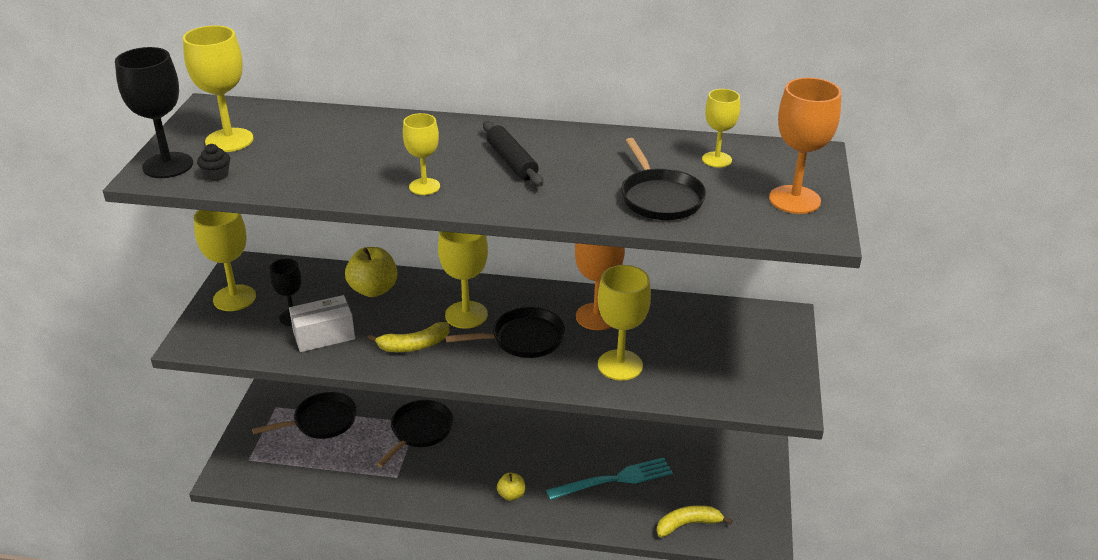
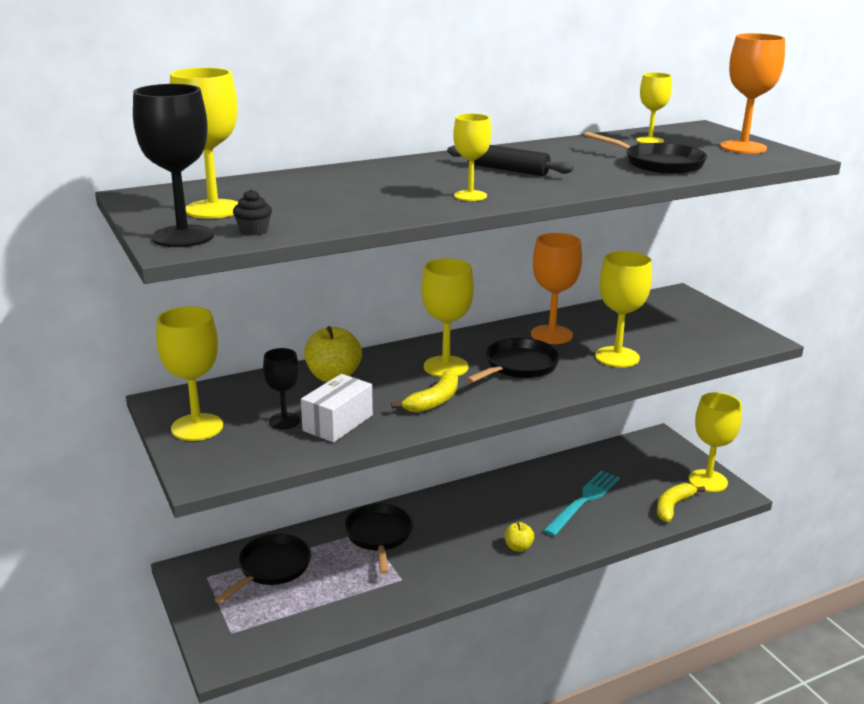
camera: 35 degrees left, 10 degrees down
none -> yellow goblet [689,392,742,492]

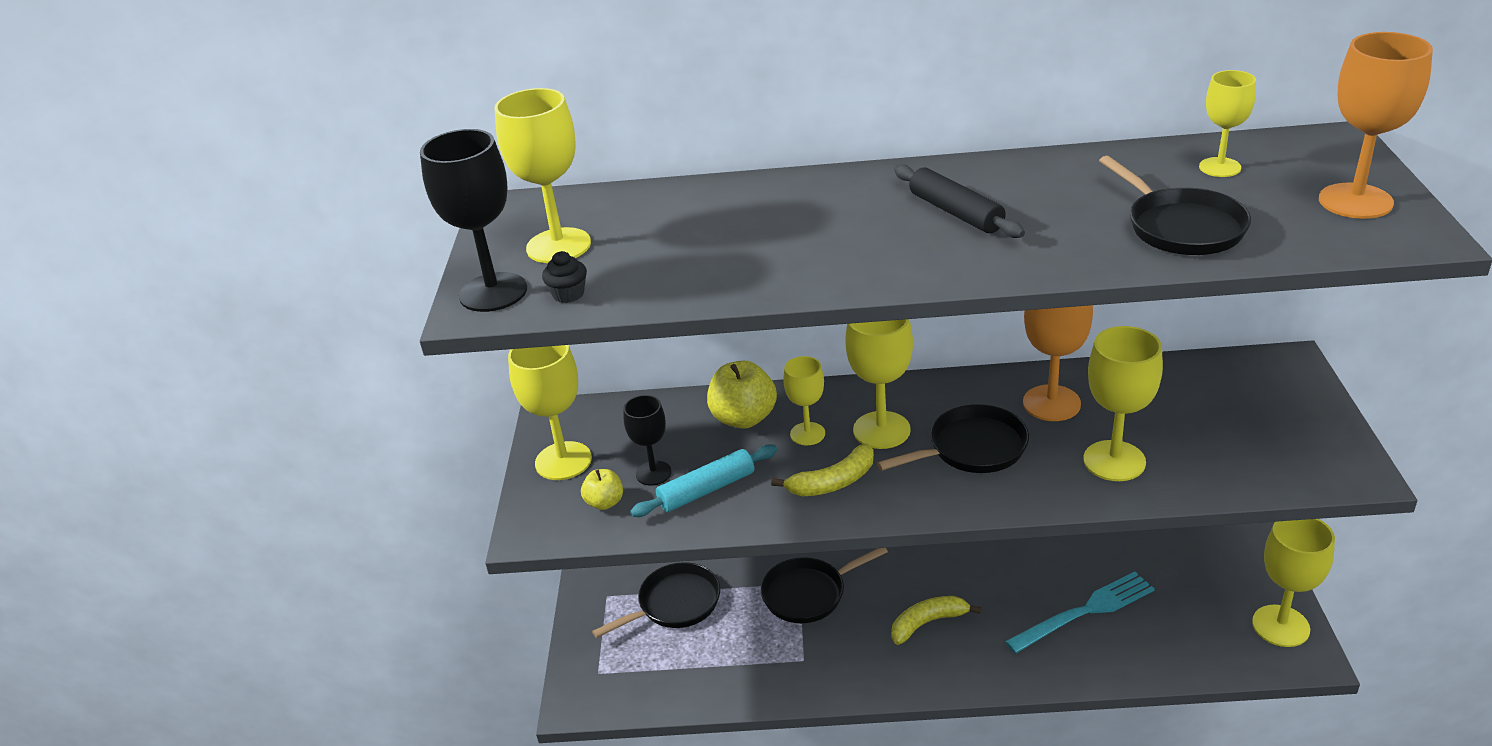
camera: 30 degrees right, 10 degrees up
white box [301,374,373,442] -> turquoise rolling pin [630,445,777,517]
black pan [344,504,413,574] -> black pan turned 135 degrees counterclockwise [761,548,888,623]
yellow goblet [453,113,491,201] -> yellow goblet moved to [783,356,825,445]
yellow apple [504,522,534,552] -> yellow apple moved to [581,469,623,510]
yellow banana [657,483,705,522] -> yellow banana moved to [891,596,981,645]

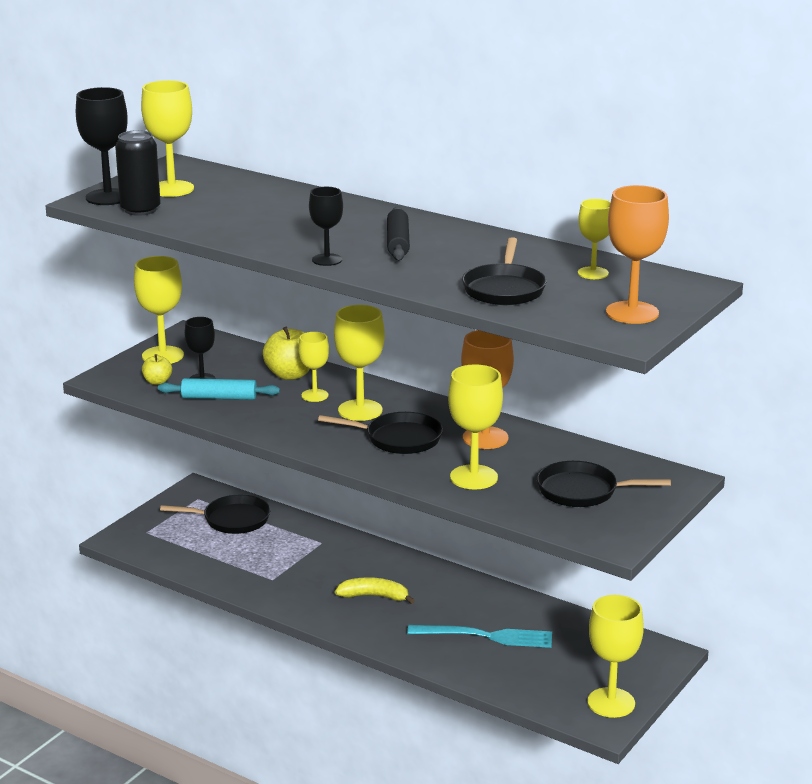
camera: 30 degrees right, 10 degrees down
black cupcake [542,251,587,303] -> black can [115,130,161,216]
black pan [761,548,888,623] -> black pan moved to [537,461,671,507]
yellow banana [771,444,874,496] -> none
none -> black goblet [309,187,343,266]

